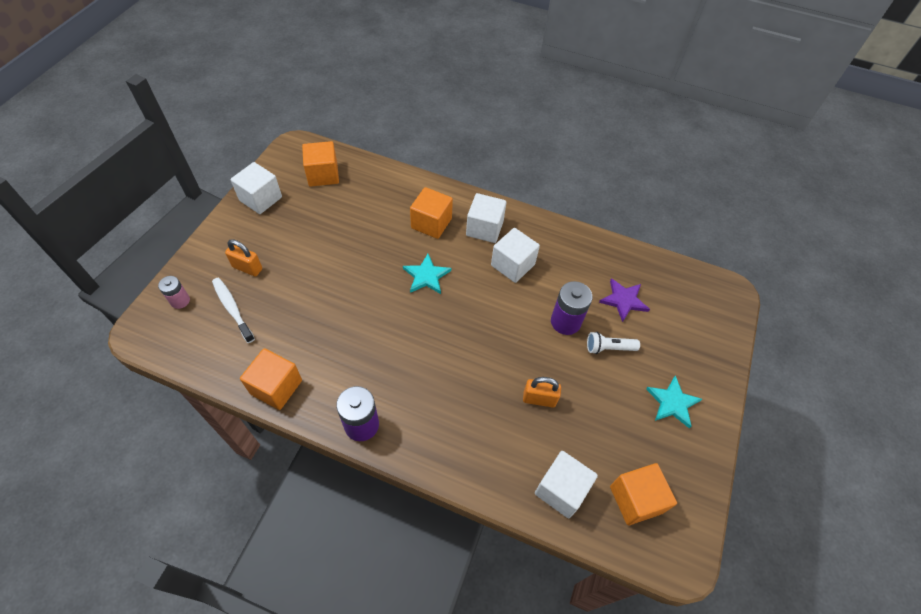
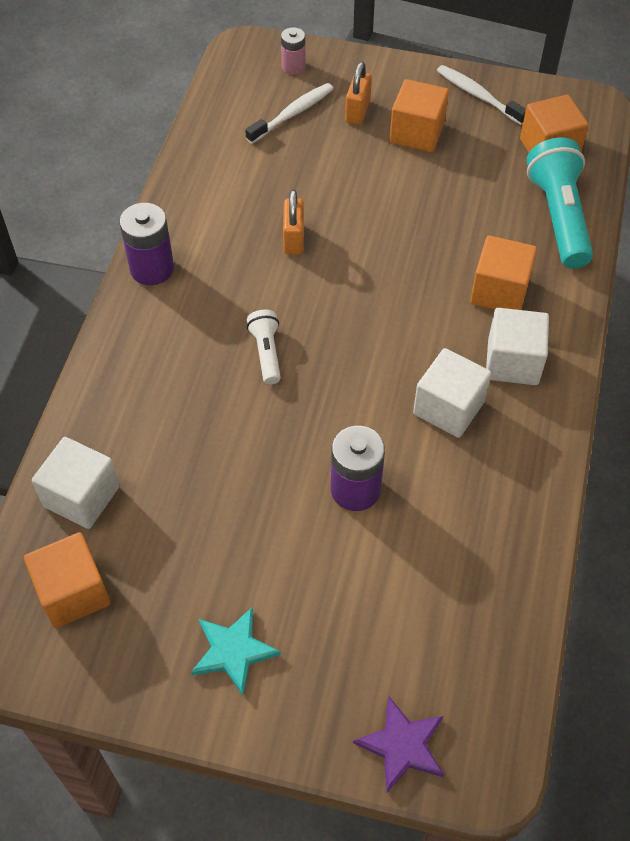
camera: 85 degrees right, 0 degrees up
white cube [230,162,282,214] -> white toothbrush [437,65,526,125]
orange cube [240,348,302,410] -> orange cube moved to [390,79,449,152]
turquoise star [403,254,451,294] -> none
orange padlock [523,377,561,407] -> orange padlock moved to [283,190,304,255]
white flashlight [587,332,640,354] -> white flashlight moved to [247,310,281,384]
purple star [599,278,650,322] -> purple star moved to [353,696,444,792]
none -> turquoise flashlight [527,138,593,269]

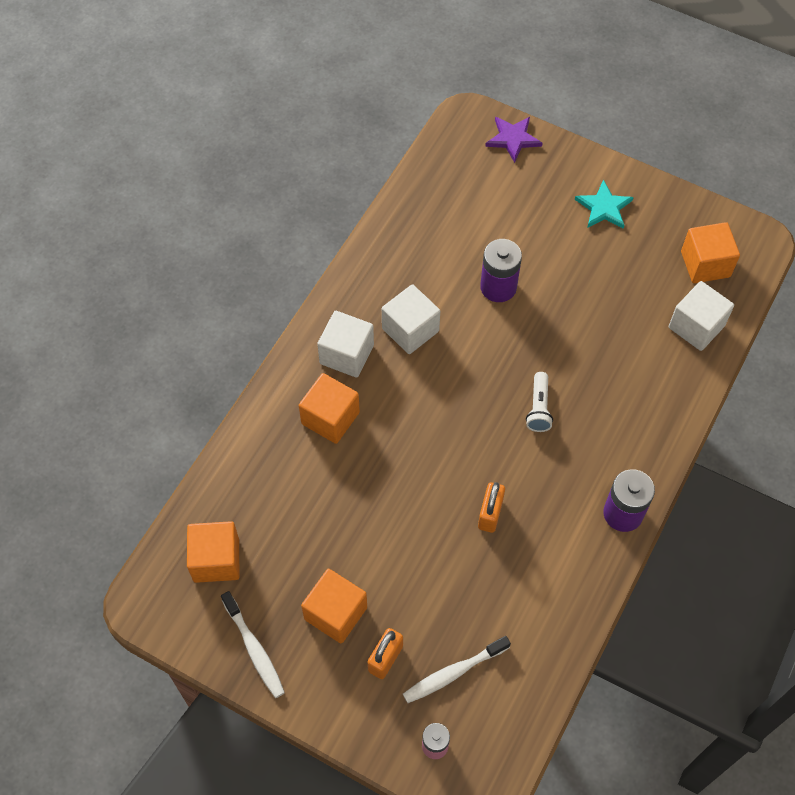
camera: 165 degrees left, 5 degrees up
turquoise flashlight [527,138,593,269] -> none

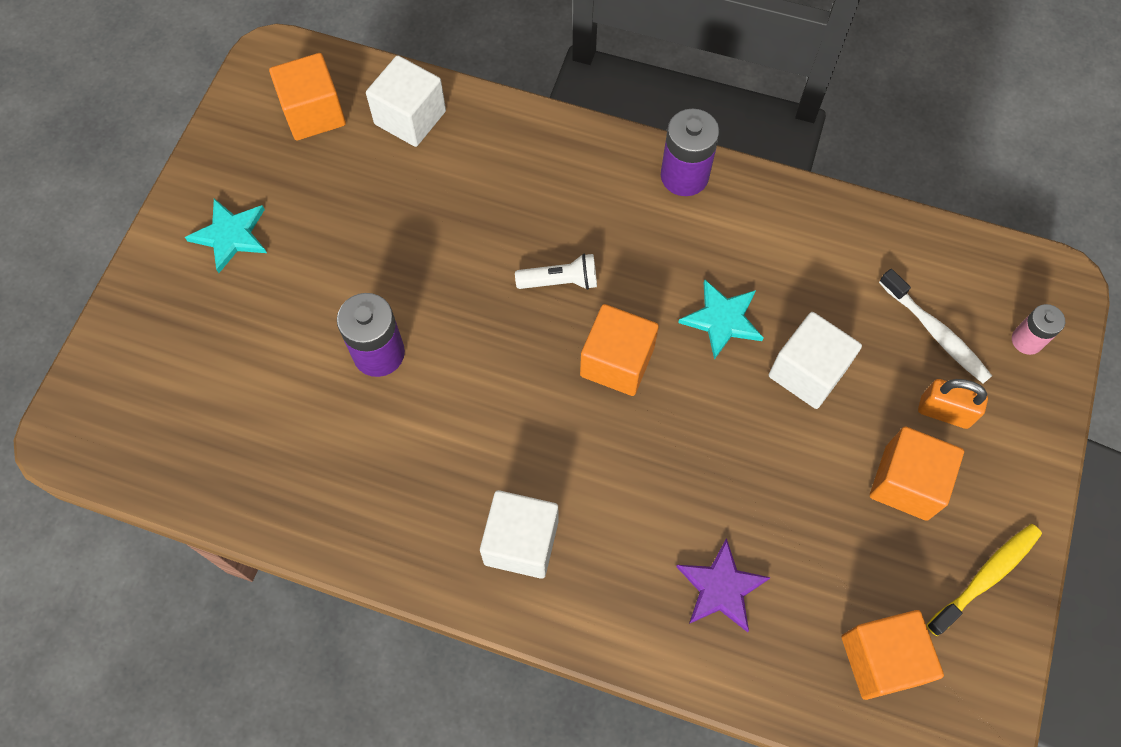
camera: 100 degrees left, 5 degrees up
white toothbrush [221,591,285,698] -> yellow toothbrush [926,524,1042,637]
orange cube [299,373,360,444] -> orange cube moved to [580,304,659,396]
white cube [382,284,440,354] -> white cube moved to [769,312,862,409]
orange padlock [478,482,505,533] -> turquoise star [678,279,763,360]
purple star [485,117,543,163] -> purple star moved to [676,538,771,632]

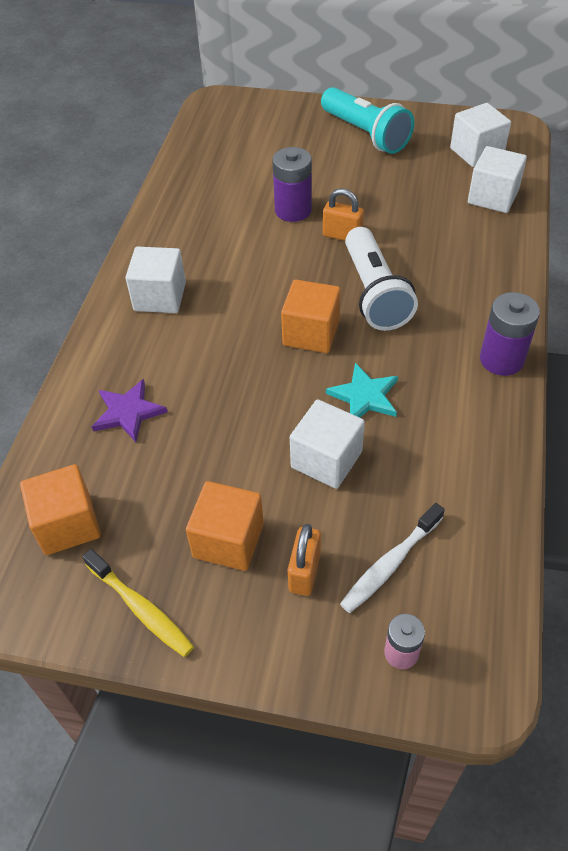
camera: 85 degrees right, 15 degrees down
turquoise star [185,199,267,273] -> turquoise flashlight [321,87,414,154]
orange cube [269,53,346,140] -> white cube [450,103,511,167]
white flashlight [515,253,597,290] -> white flashlight [345,227,418,331], size x1.91
none -> orange padlock [323,189,364,241]

